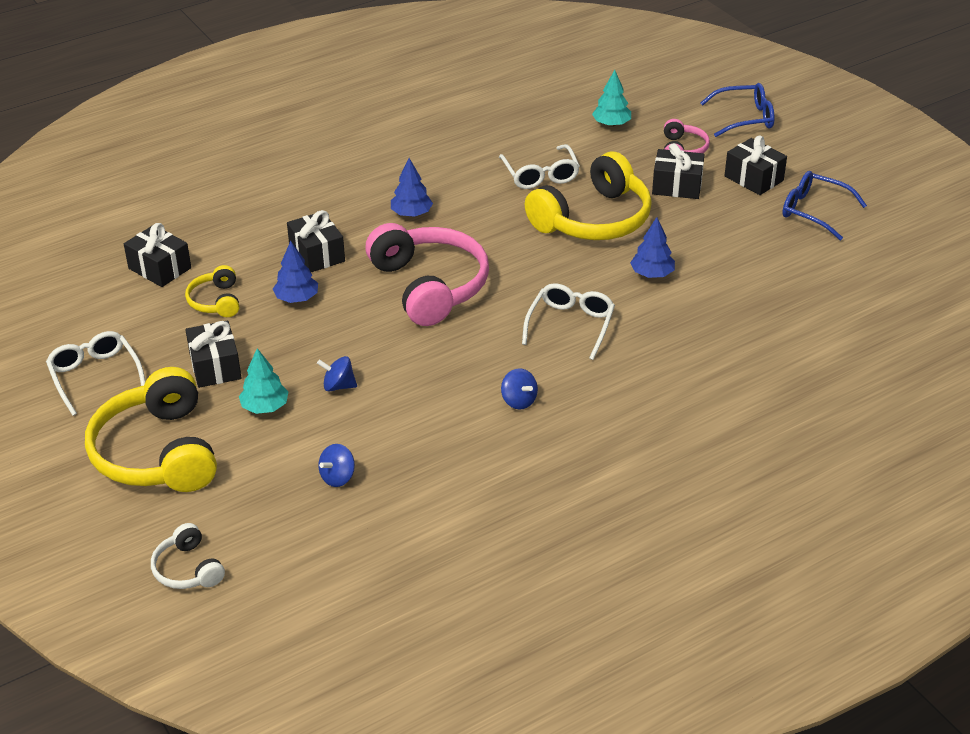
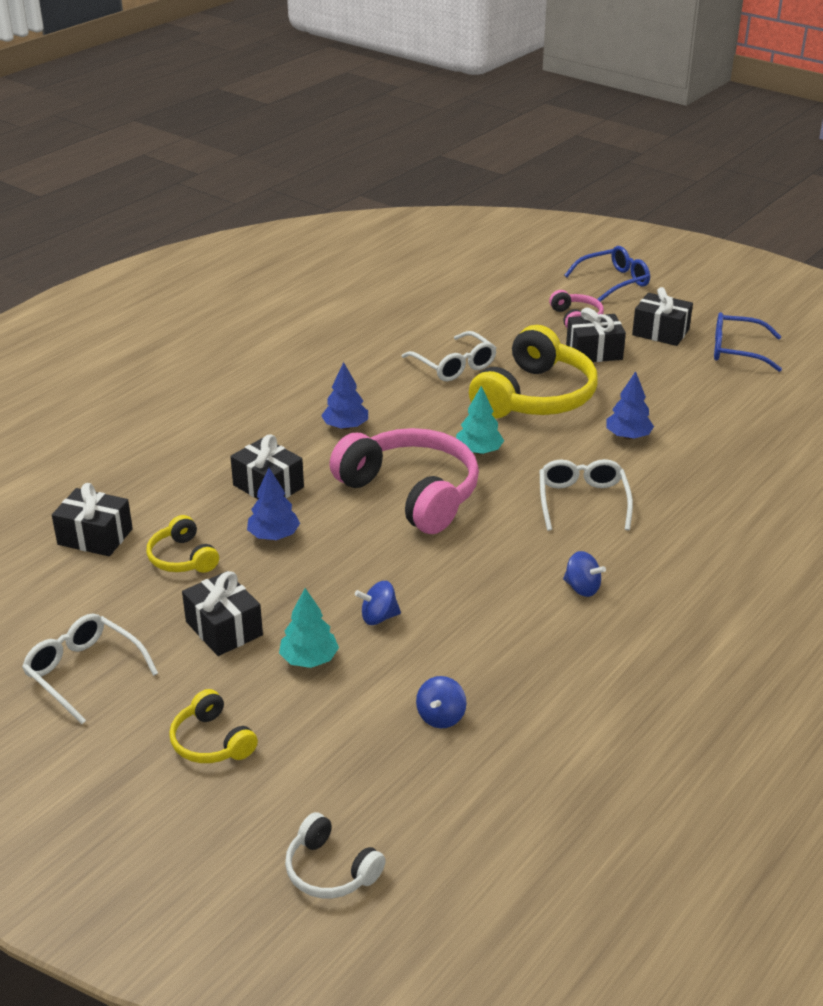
camera: 20 degrees left, 5 degrees down
yellow headphones [85,367,217,492] -> yellow headphones [169,689,258,763], size x0.48
turquoise tree [592,70,631,127] -> turquoise tree moved to [456,386,504,454]

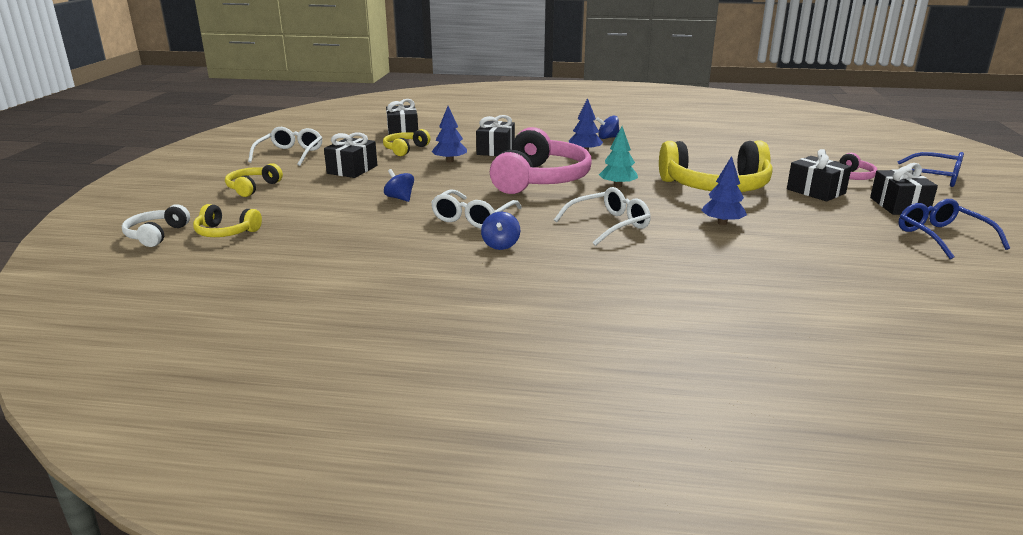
camera: 60 degrees right, 10 degrees down
turquoise tree [279,588,339,668] -> none
white glasses [402,331,496,381] -> white glasses moved to [431,189,522,229]
blue spinning top [416,676,466,728] -> blue spinning top moved to [596,116,619,139]
none -> yellow headphones [193,204,262,237]

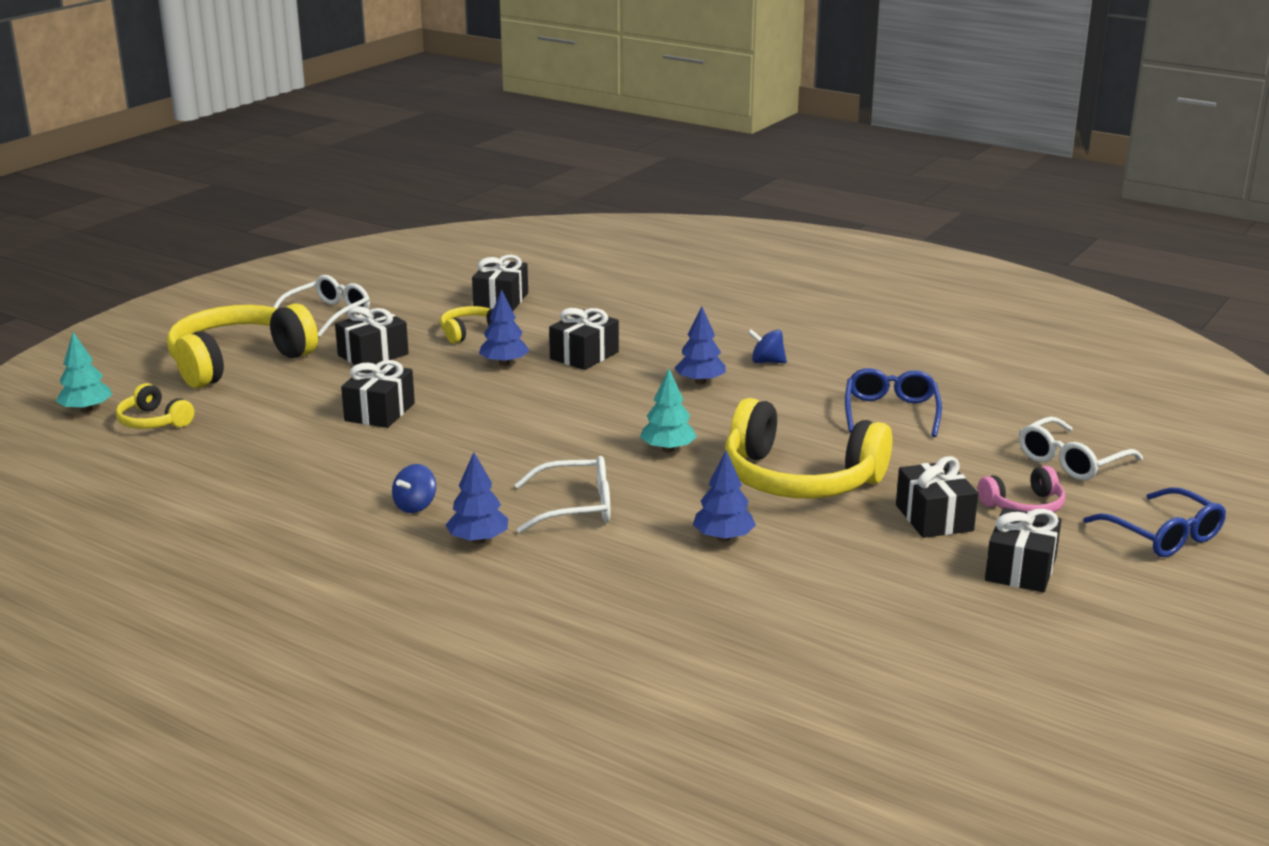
camera: 25 degrees right, 0 degrees up
white headphones [122,204,190,247] -> turquoise tree [56,332,112,413]
yellow headphones [225,163,283,197] -> yellow headphones [167,303,318,388], size x2.07
blue spinning top [384,169,414,202] -> black gift [341,360,415,428]
white glasses [431,189,522,229] -> white glasses moved to [1019,416,1143,480]
pink headphones [490,127,592,194] -> none
blue glasses [898,199,1010,259] -> blue glasses moved to [845,368,942,437]
none -> blue tree [445,452,508,544]

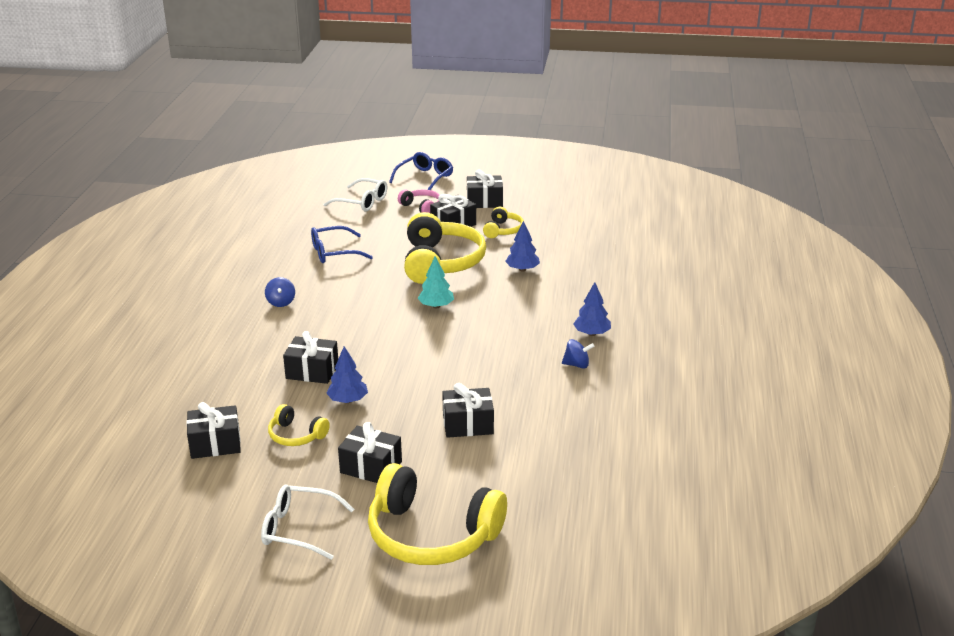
camera: 115 degrees left, 5 degrees up
turquoise tree [56,332,112,413] -> none
yellow headphones [116,383,194,429] -> yellow headphones moved to [483,207,524,238]
white glasses [514,456,610,533] -> none
blue tree [675,307,726,384] -> none

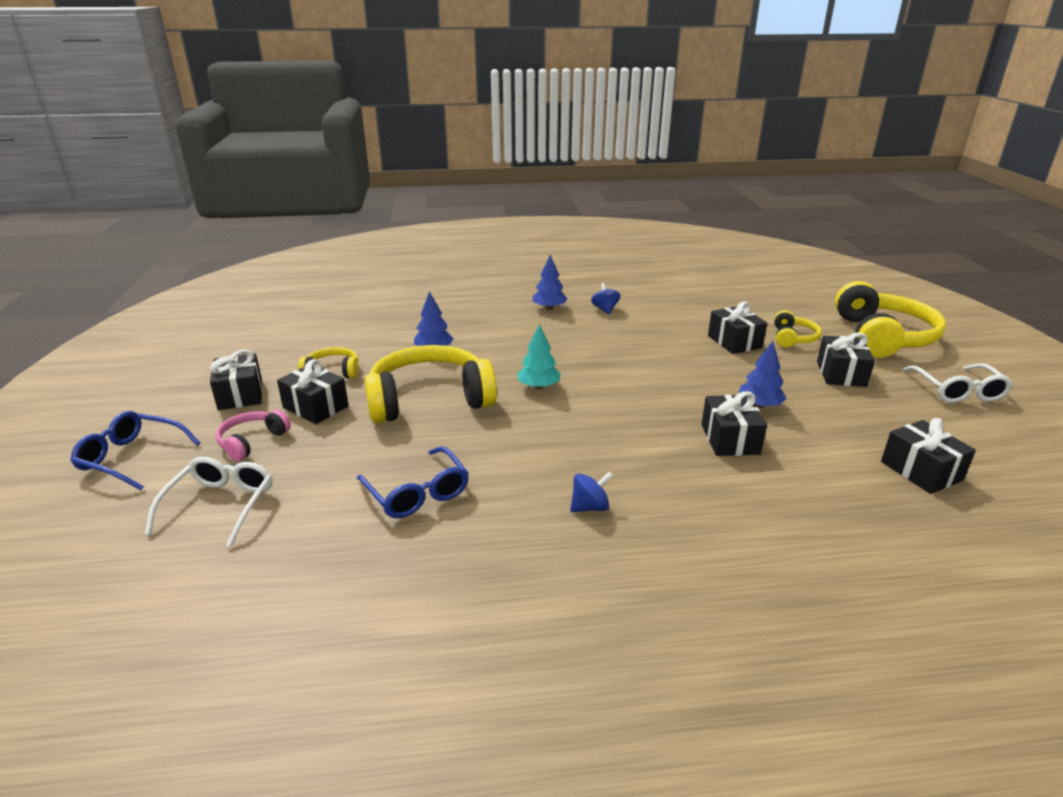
camera: 105 degrees left, 0 degrees up
yellow headphones [268,404,330,446] -> yellow headphones moved to [774,310,821,347]

